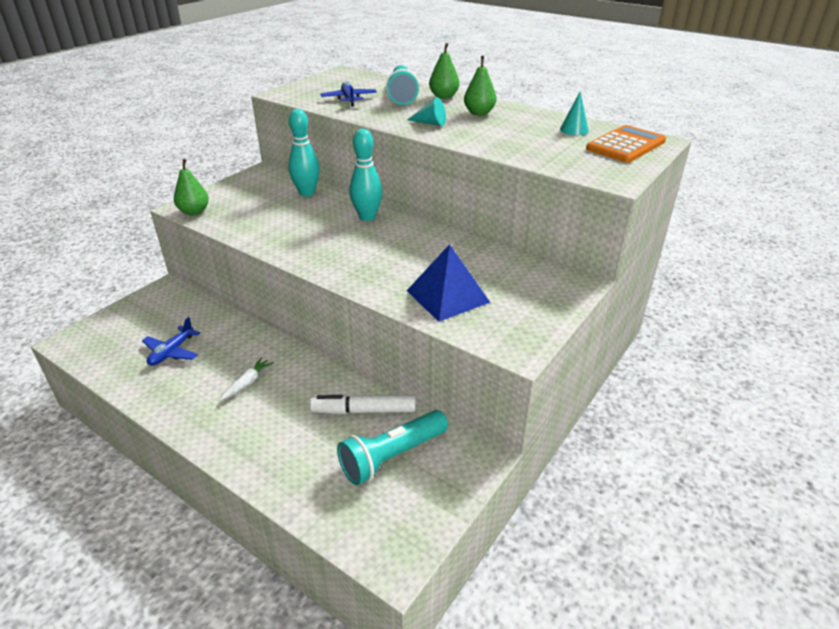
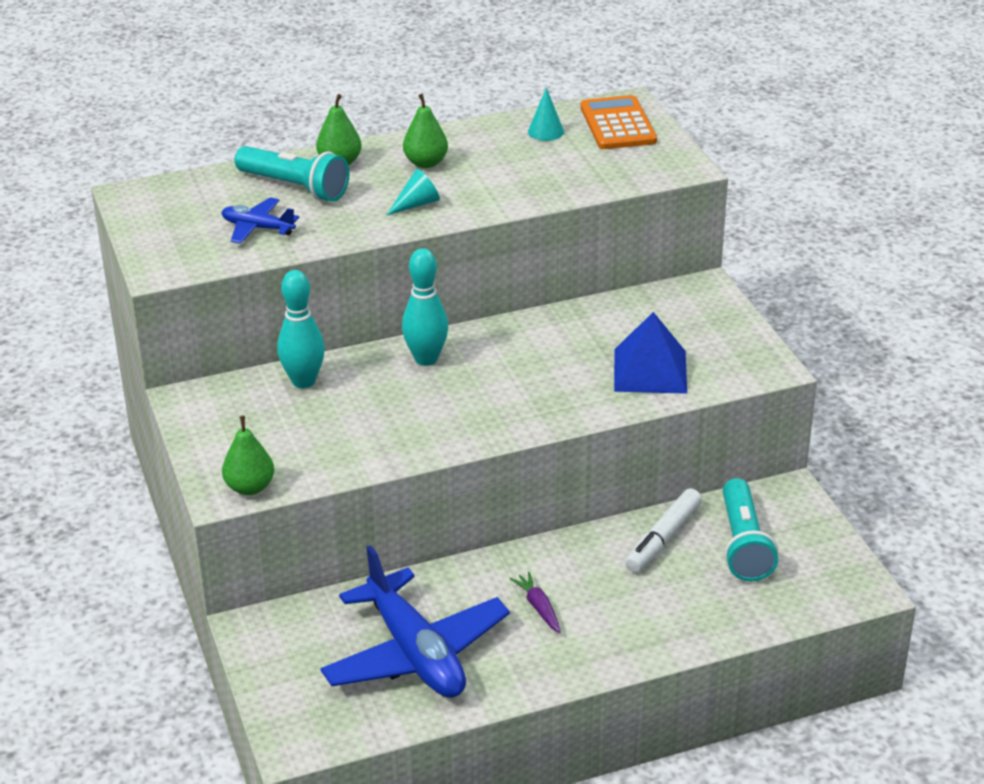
camera: 55 degrees left, 0 degrees up
blue plane [142,317,200,366] -> blue plane [320,545,510,698], size x2.09
white carrot [219,357,274,401] -> purple carrot [510,572,561,633]

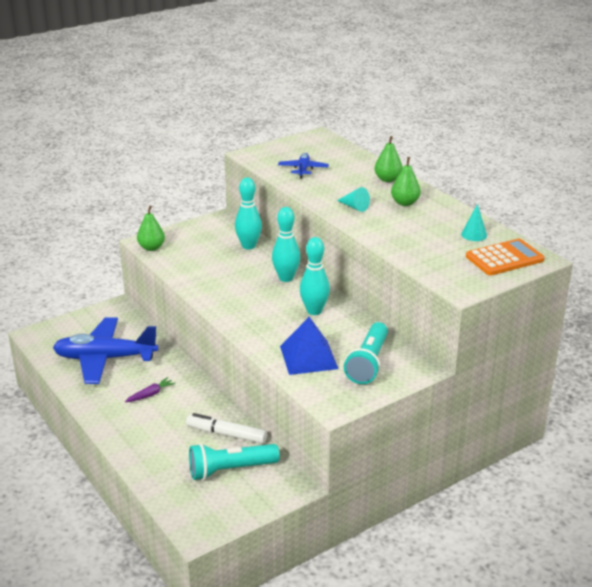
camera: 75 degrees right, 5 degrees down
turquoise flashlight [235,146,350,202] -> turquoise flashlight moved to [344,322,388,384]
blue plane [320,545,510,698] -> blue plane turned 45 degrees clockwise [53,318,158,384]
none -> turquoise bowling pin [300,237,330,315]

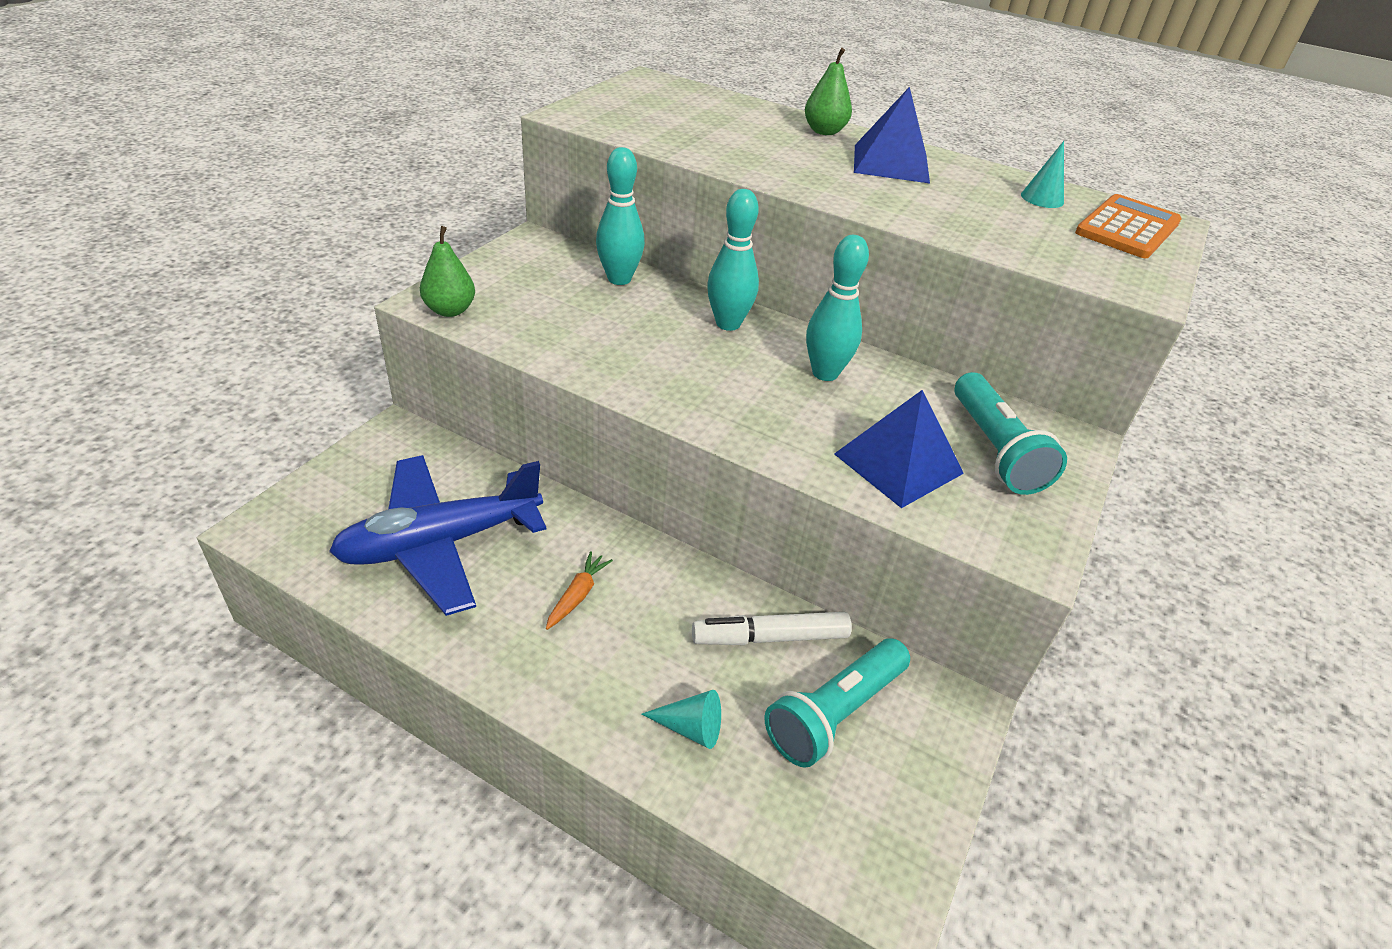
camera: 30 degrees left, 10 degrees up
purple carrot [125,377,175,402] -> orange carrot [546,551,613,630]
blue plane [278,153,329,179] -> none
turquoise cone [337,187,370,212] -> turquoise cone moved to [641,690,721,749]
green pear [391,157,421,206] -> blue pyramid [854,87,930,184]

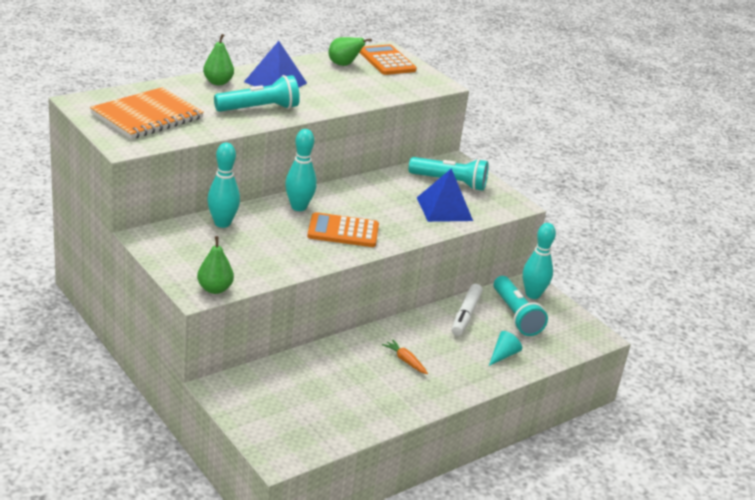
camera: 65 degrees left, 10 degrees down
blue plane [329,455,546,616] -> none
turquoise bowling pin [806,235,869,381] -> turquoise bowling pin moved to [523,223,556,299]
turquoise cone [1021,141,1064,208] -> green pear [329,37,372,66]
none -> orange notebook [90,87,204,139]
none -> turquoise flashlight [214,75,300,112]
none -> orange calculator [307,212,379,247]

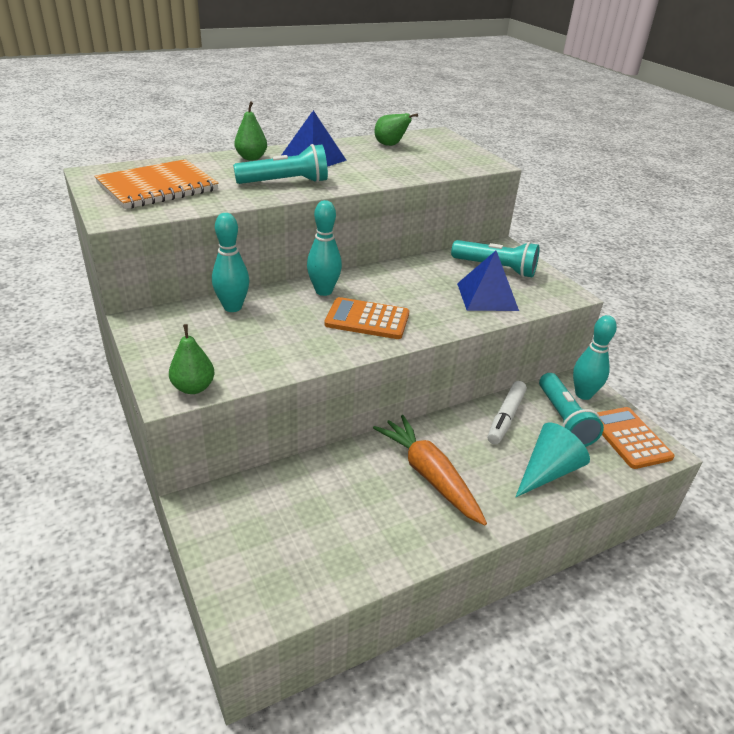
camera: 10 degrees right, 5 degrees up
orange calculator [359,44,417,75] -> orange calculator moved to [597,407,674,469]
orange carrot [382,340,428,374] -> orange carrot [373,415,487,526], size x2.22
turquoise cone [489,331,522,366] -> turquoise cone [516,422,590,497], size x1.74

